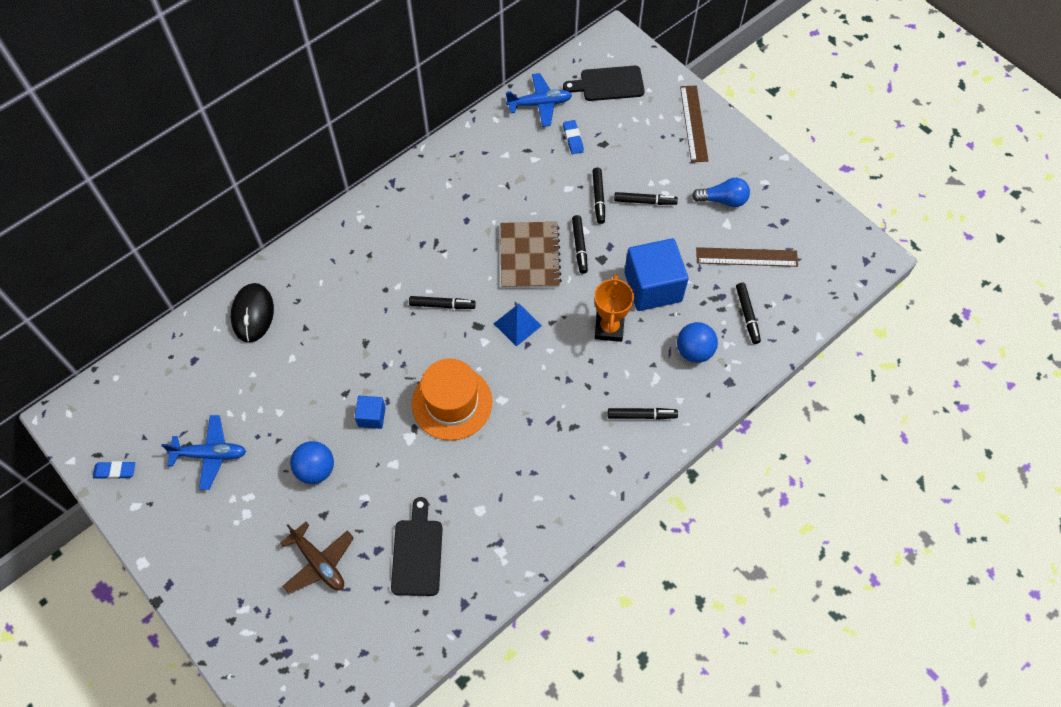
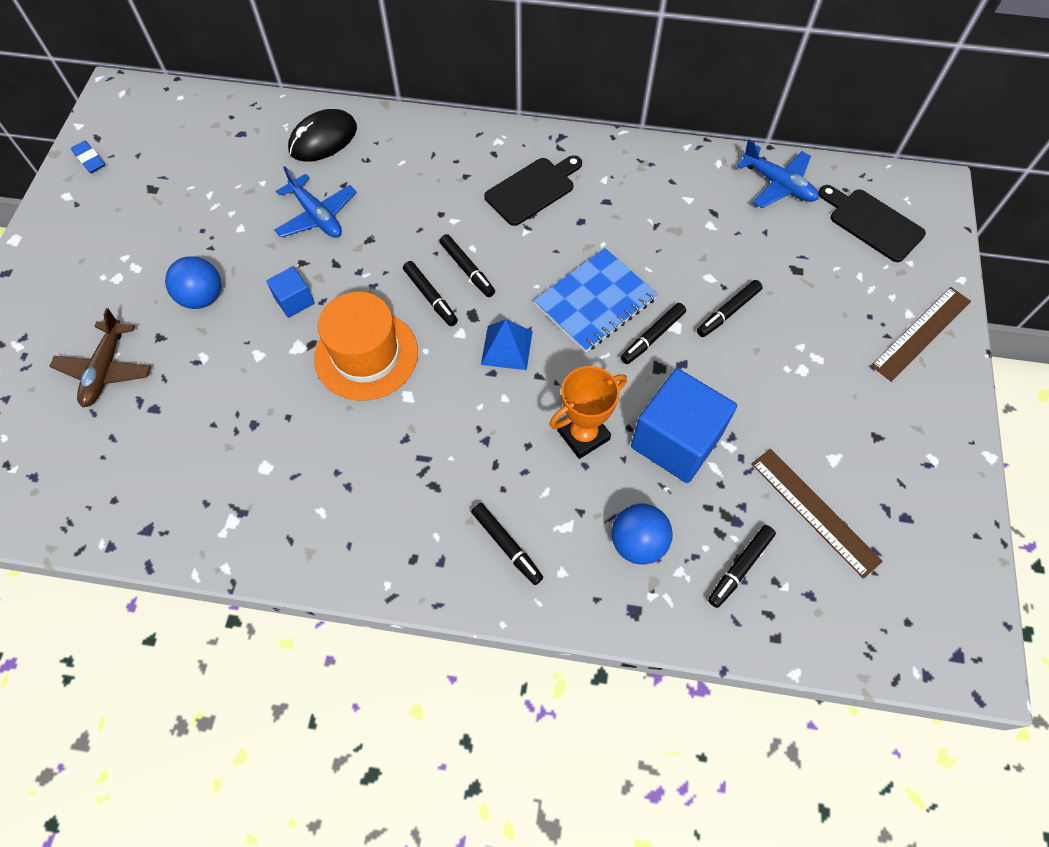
camera: 50 degrees right, 0 degrees up
blue plane [161,415,246,490] -> blue plane moved to [274,166,357,238]
black cutting board [391,497,443,596] -> black cutting board moved to [484,155,582,226]
brown notebook [500,222,562,288] -> blue notebook [534,248,658,352]
blue eraser [563,120,584,154] -> none
black marker [614,192,678,205] -> black marker moved to [403,261,458,326]
blue light bulb [692,178,750,207] -> none

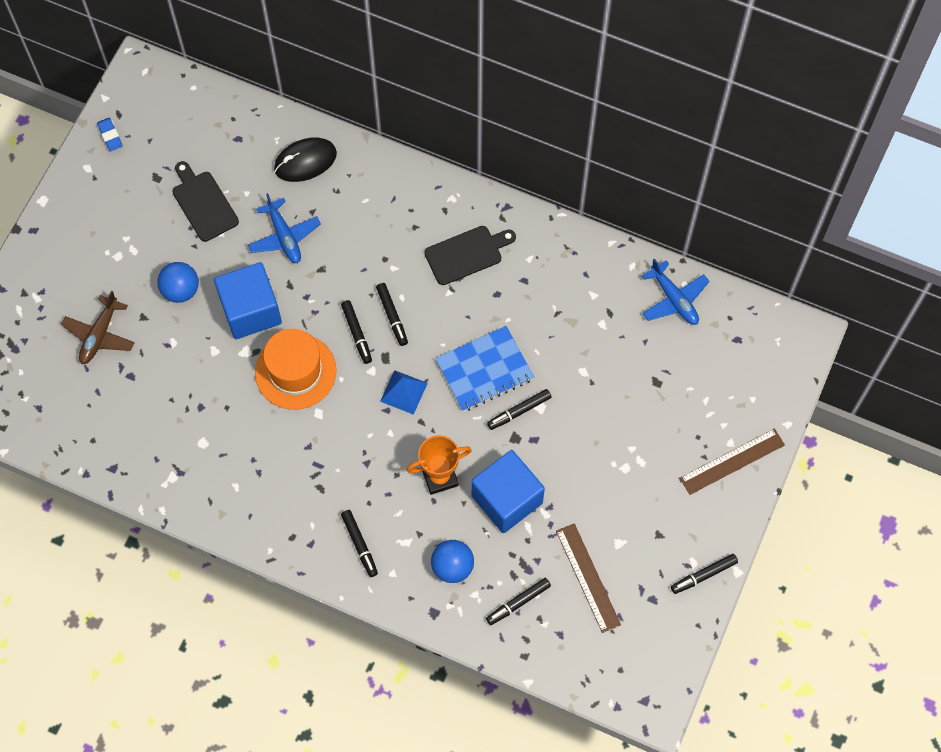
camera: 15 degrees right, 5 degrees up
blue cube [266,266,314,318] -> blue cube [214,262,282,339], size x2.06
black marker [697,280,762,337] -> black marker moved to [671,554,738,594]
black cutting board [818,185,926,262] -> black cutting board moved to [173,161,239,242]

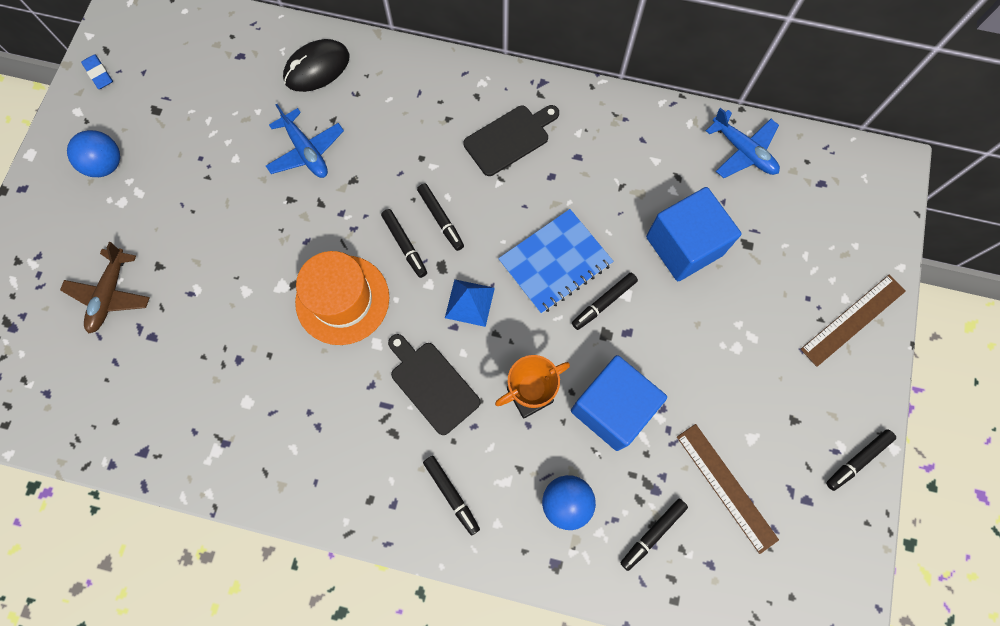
camera: 10 degrees left, 5 degrees up
blue ball [157,262,199,303] -> blue ball moved to [67,130,120,177]
black cutting board [173,161,239,242] -> black cutting board moved to [388,334,480,435]
blue cube [214,262,282,339] -> blue cube moved to [646,187,741,281]

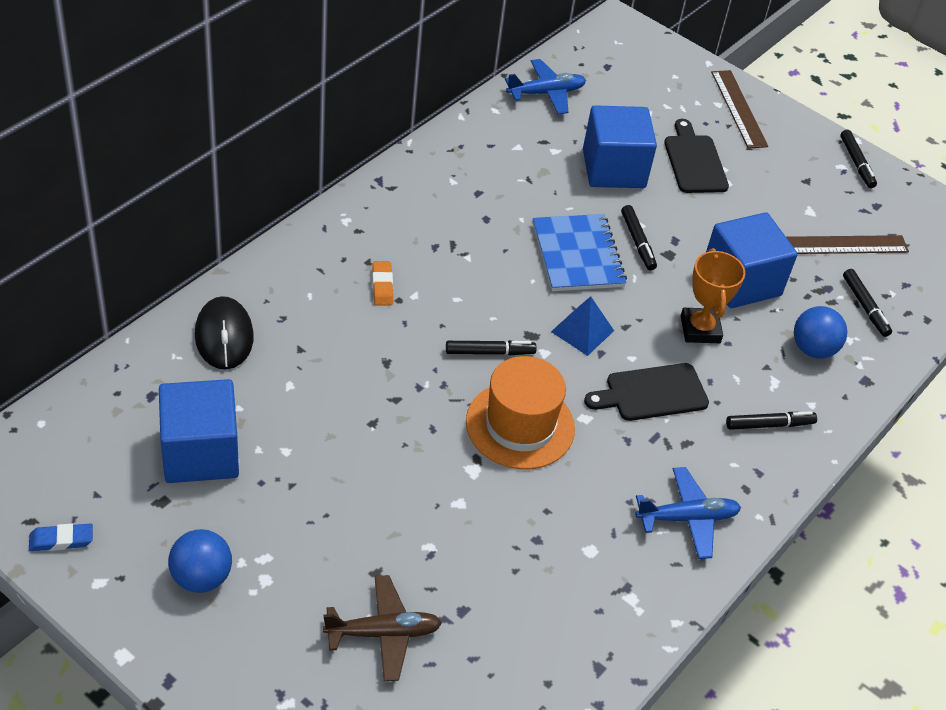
camera: 70 degrees left, 25 degrees down
brown plane [60,242,150,333] -> brown plane turned 45 degrees counterclockwise [323,575,442,681]
blue plane [266,104,344,178] -> blue plane moved to [635,467,741,559]
black marker [417,183,464,251] -> none
black cutting board [463,105,559,176] -> black cutting board moved to [664,119,729,193]
none -> blue cube [159,379,239,483]
none -> orange eraser [372,261,393,306]

